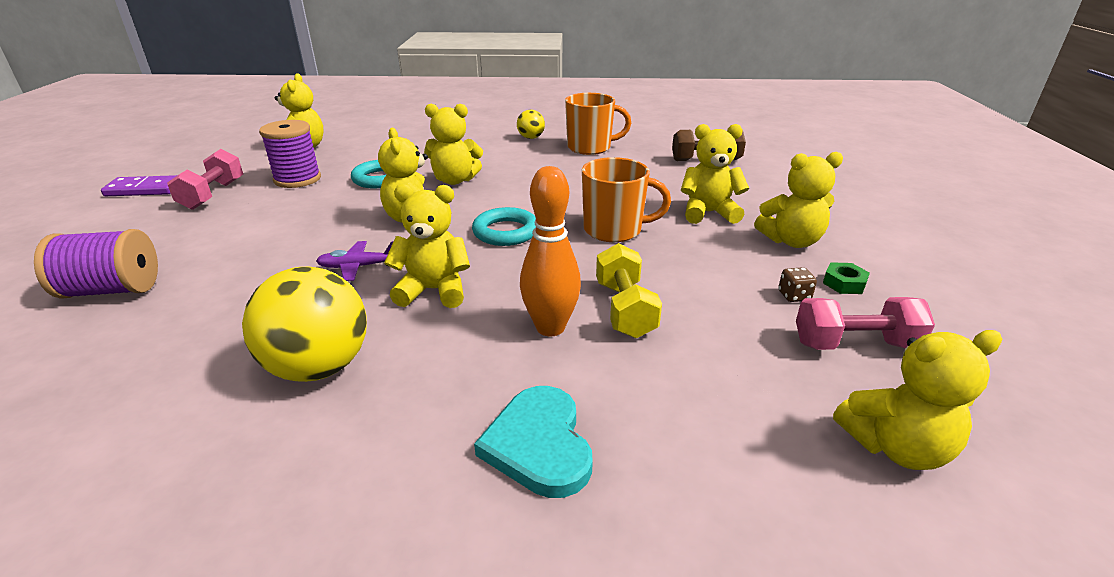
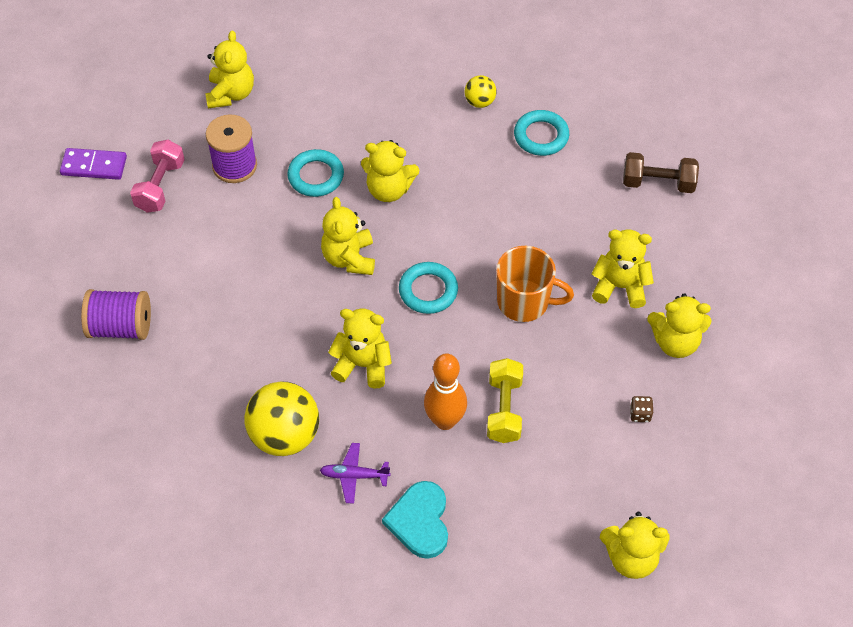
camera: 10 degrees right, 25 degrees up
purple plane [316,241,394,281] -> purple plane moved to [320,443,391,504]
orange mug [565,93,631,155] -> turquoise ring [514,110,569,156]
pink dumbbell [796,297,935,350] -> none
green nut [823,262,870,294] -> none

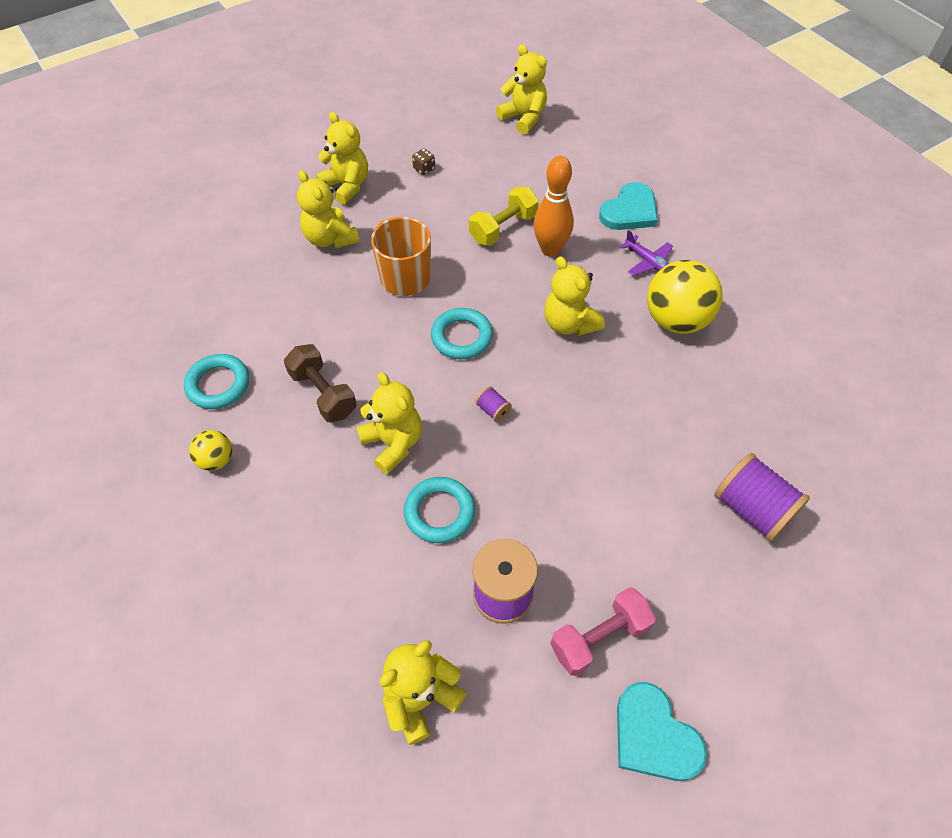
camera: 135 degrees left, 0 degrees up
purple domino [60,148,127,180] -> turquoise heart [617,682,707,781]
yellow teddy bear [321,197,375,275] -> purple spool [475,386,512,422]
brown dumbbell [623,152,699,193] -> brown dumbbell moved to [284,344,357,422]

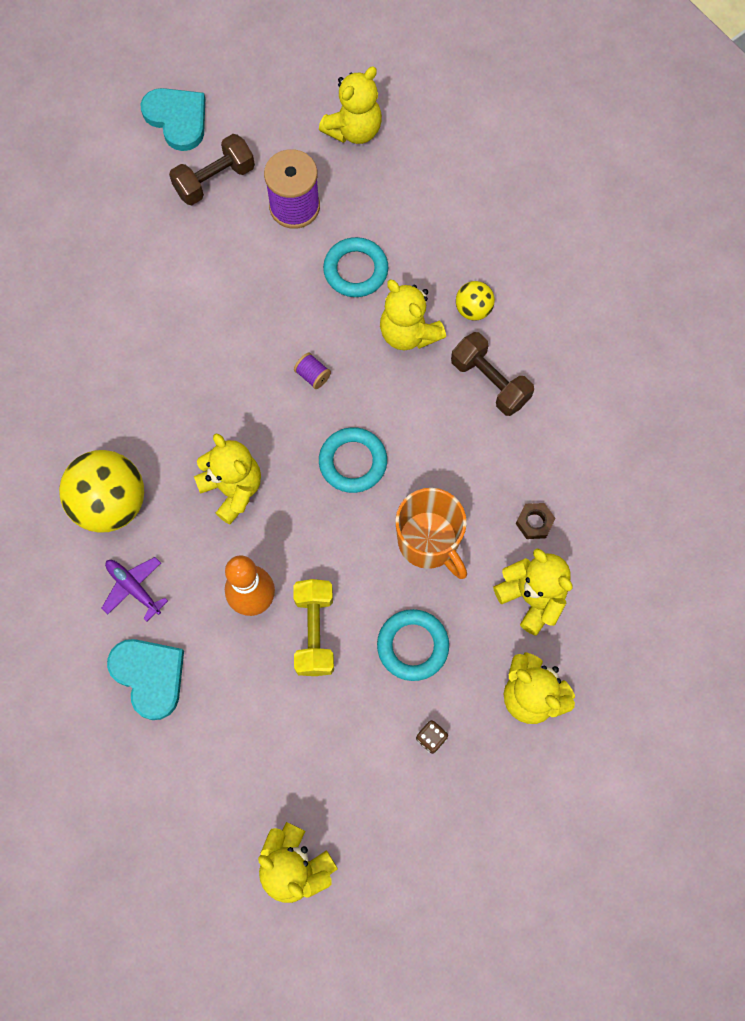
camera: 175 degrees right, 15 degrees up
turquoise ring [184,354,249,409] -> turquoise ring moved to [377,609,449,681]
yellow ball [189,430,232,471] -> yellow ball moved to [456,281,495,321]
yellow dumbbell [469,186,539,246] -> yellow dumbbell turned 45 degrees counterclockwise [294,579,334,676]
pink dumbbell [550,587,656,676] -> brown dumbbell [169,134,255,205]
turquoise heart [599,182,658,230] -> turquoise heart turned 105 degrees clockwise [107,639,184,720]
purple spool [714,453,810,542] -> none
none -> brown nut [516,503,556,539]

